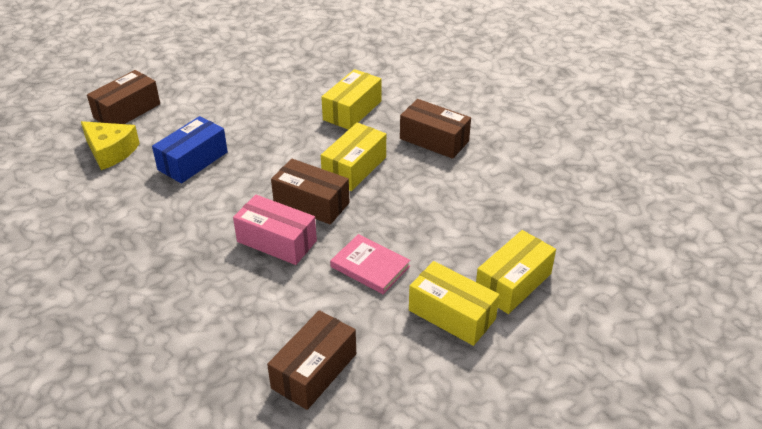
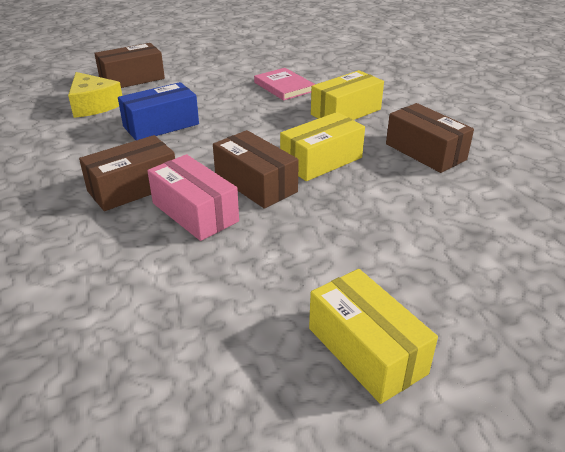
camera: 20 degrees right, 5 degrees down
brown box [267,310,356,410] -> brown box moved to [79,135,175,211]
pink book [330,234,410,294] -> pink book moved to [254,68,315,101]
yellow box [476,230,556,314] -> none

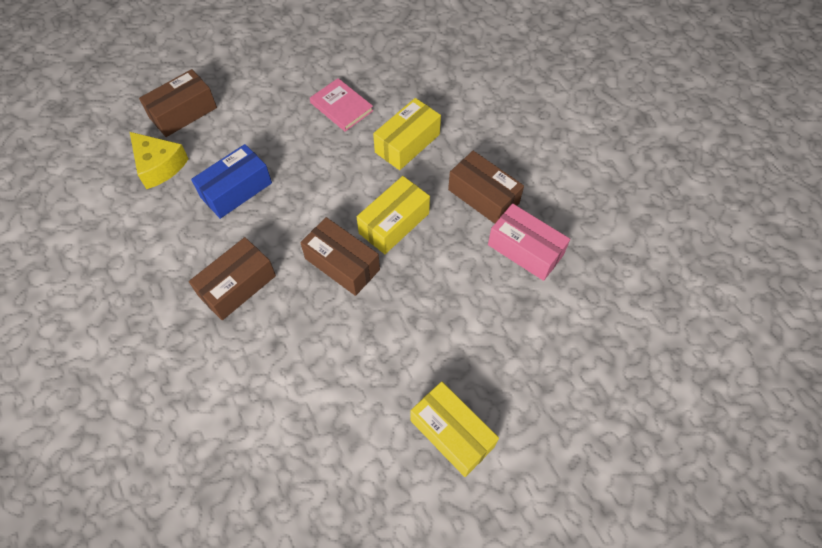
camera: 10 degrees left, 25 degrees up
pink box [147,154,239,241] -> pink box moved to [488,203,570,281]

